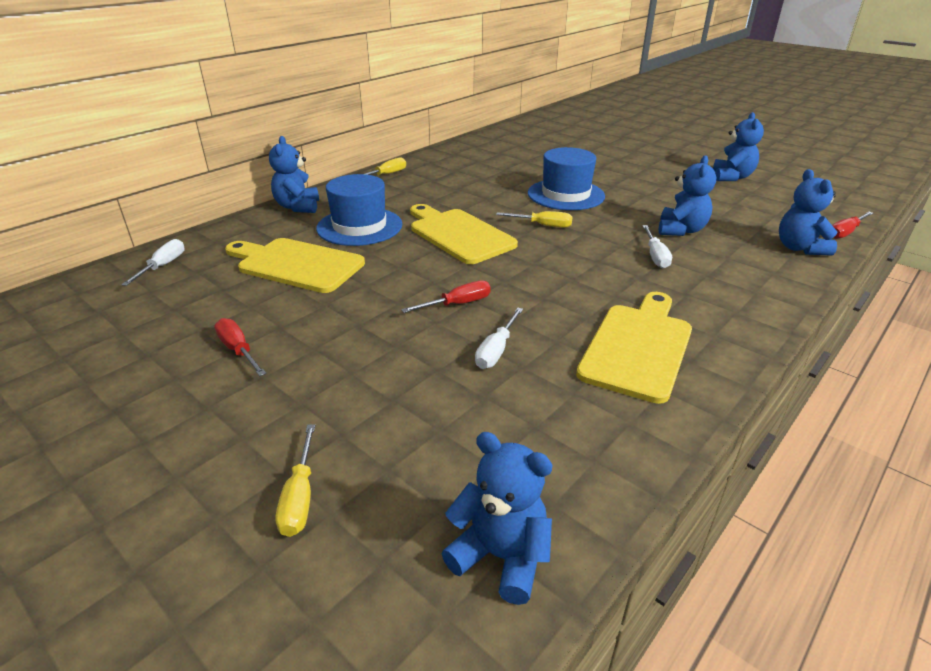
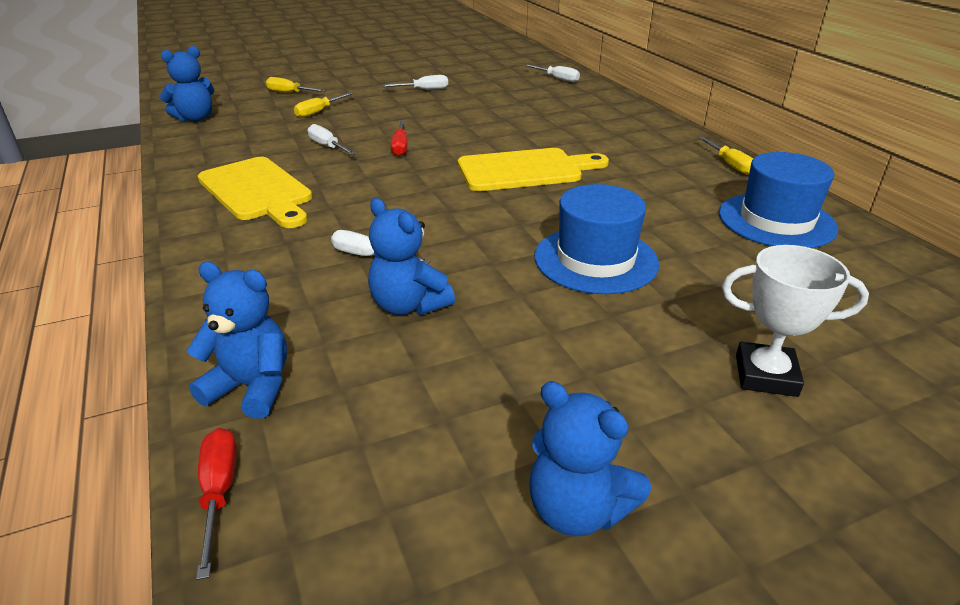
camera: 115 degrees right, 0 degrees up
red screwdriver [214,318,266,376] -> white screwdriver [382,75,448,90]
yellow cutting board [225,238,365,293] -> none
blue teddy bear [269,136,319,213] -> none
blue hat [316,174,402,246] -> blue hat moved to [719,152,838,248]
yellow screwdriver [496,211,572,228] -> yellow screwdriver moved to [294,93,353,118]
none -> white trophy [722,245,869,397]

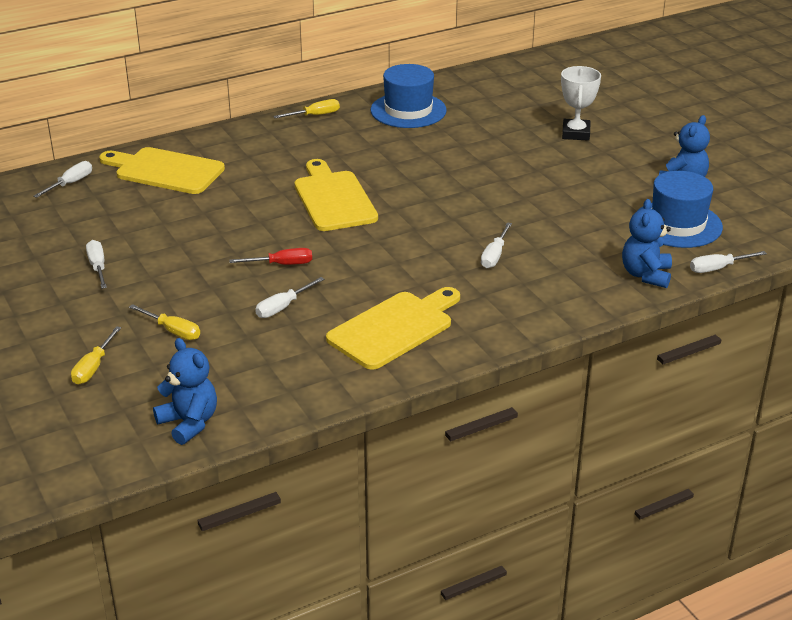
camera: 95 degrees left, 0 degrees up
red screwdriver [196,428,237,580] -> white screwdriver [690,251,767,273]
blue teddy bear [368,198,455,315] -> none
blue hat [534,184,659,294] -> blue hat moved to [638,171,723,248]
none -> yellow cutting board [99,147,225,194]

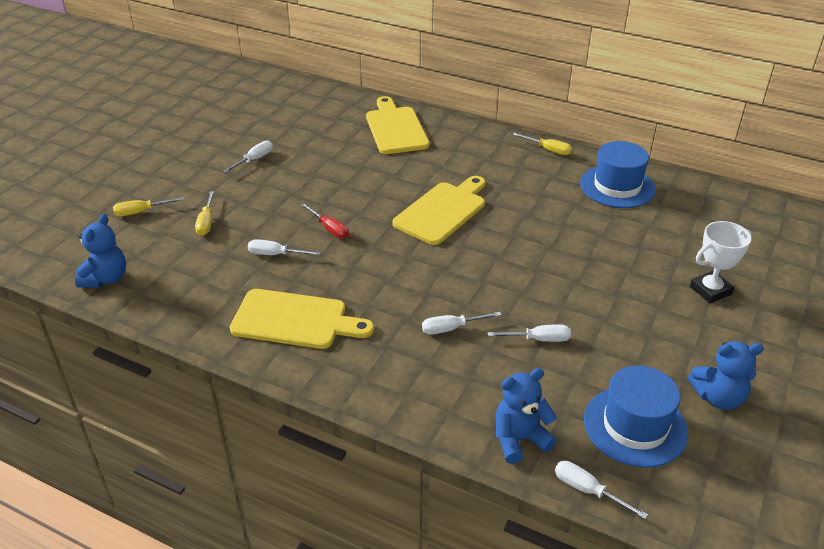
camera: 55 degrees right, 5 degrees up
white screwdriver [33,161,92,198] -> white screwdriver moved to [488,324,571,342]

